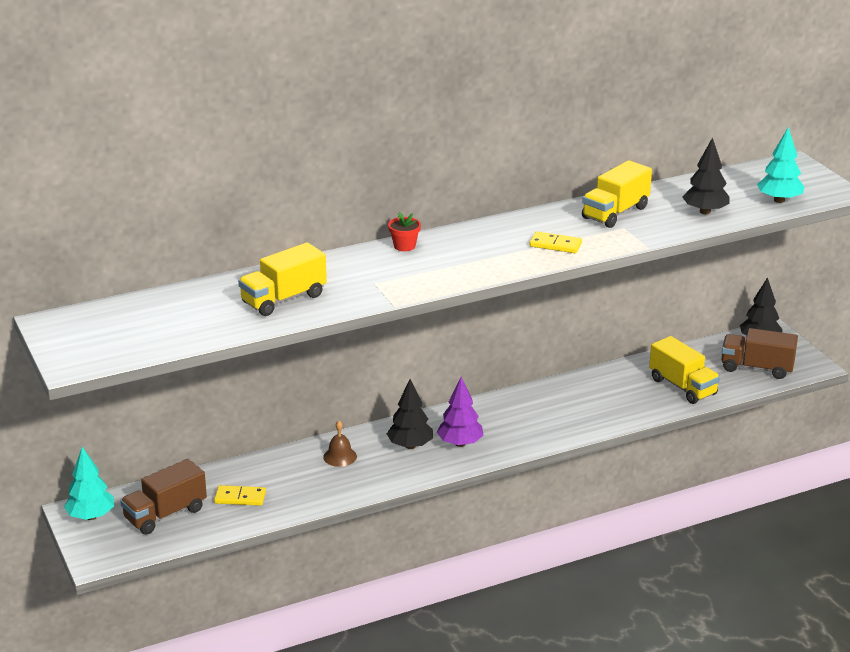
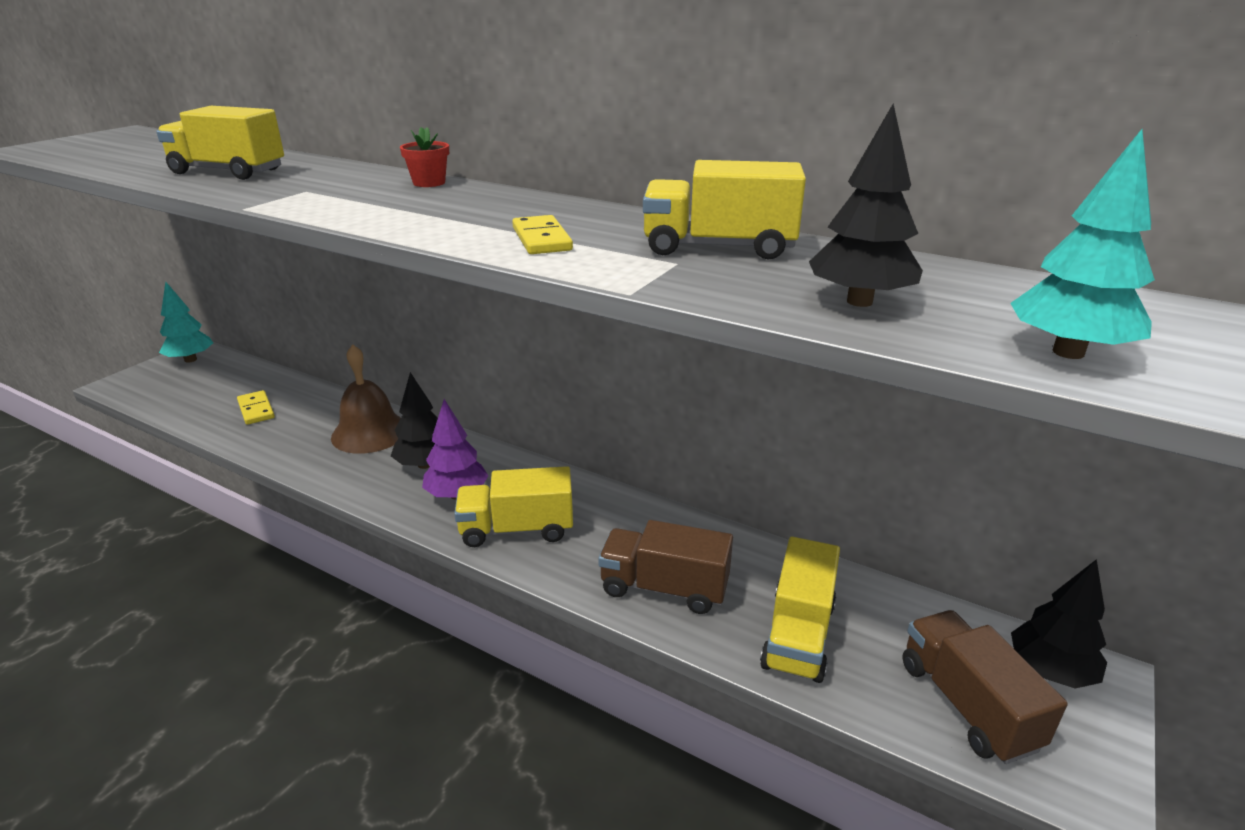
camera: 55 degrees right, 0 degrees up
brown truck [120,459,207,535] -> brown truck moved to [598,520,733,614]
brown bell [323,421,357,467] -> brown bell [331,344,401,454], size x1.84
none -> yellow truck [454,466,573,547]

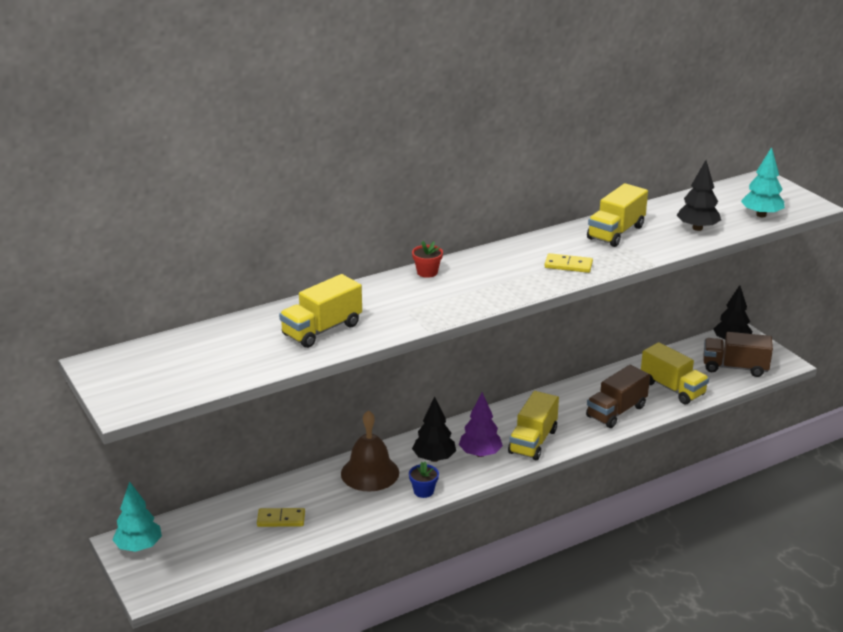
camera: 60 degrees left, 0 degrees up
none -> blue flower pot [409,462,439,498]

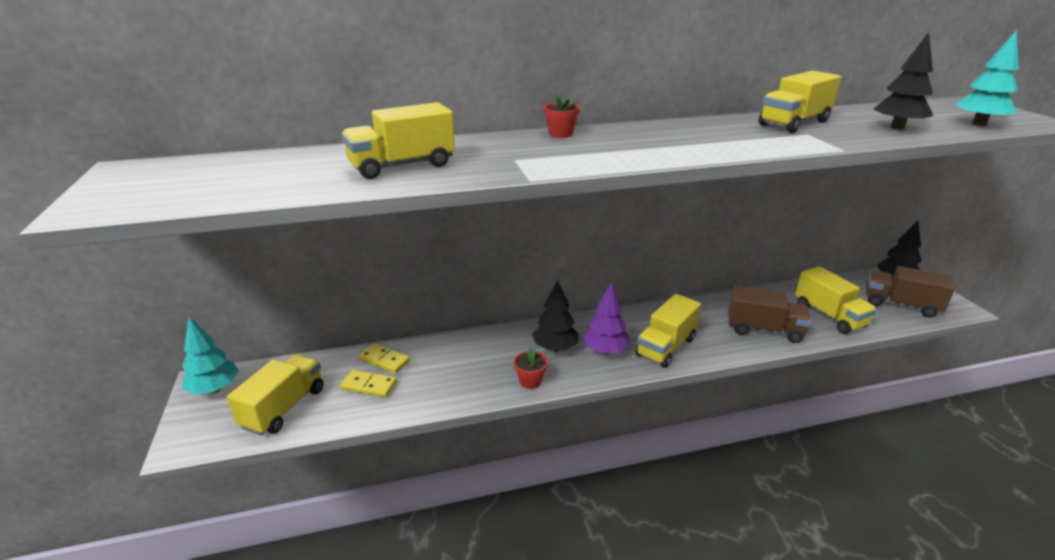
camera: 15 degrees right, 0 degrees up
brown bell [341,410,399,492] -> none
blue flower pot [409,462,439,498] -> red flower pot [514,349,548,389]
yellow domino [545,253,593,273] -> yellow domino moved to [359,343,410,373]
brown truck [586,365,650,428] -> brown truck turned 135 degrees counterclockwise [728,286,811,343]
none -> yellow truck [227,354,324,436]

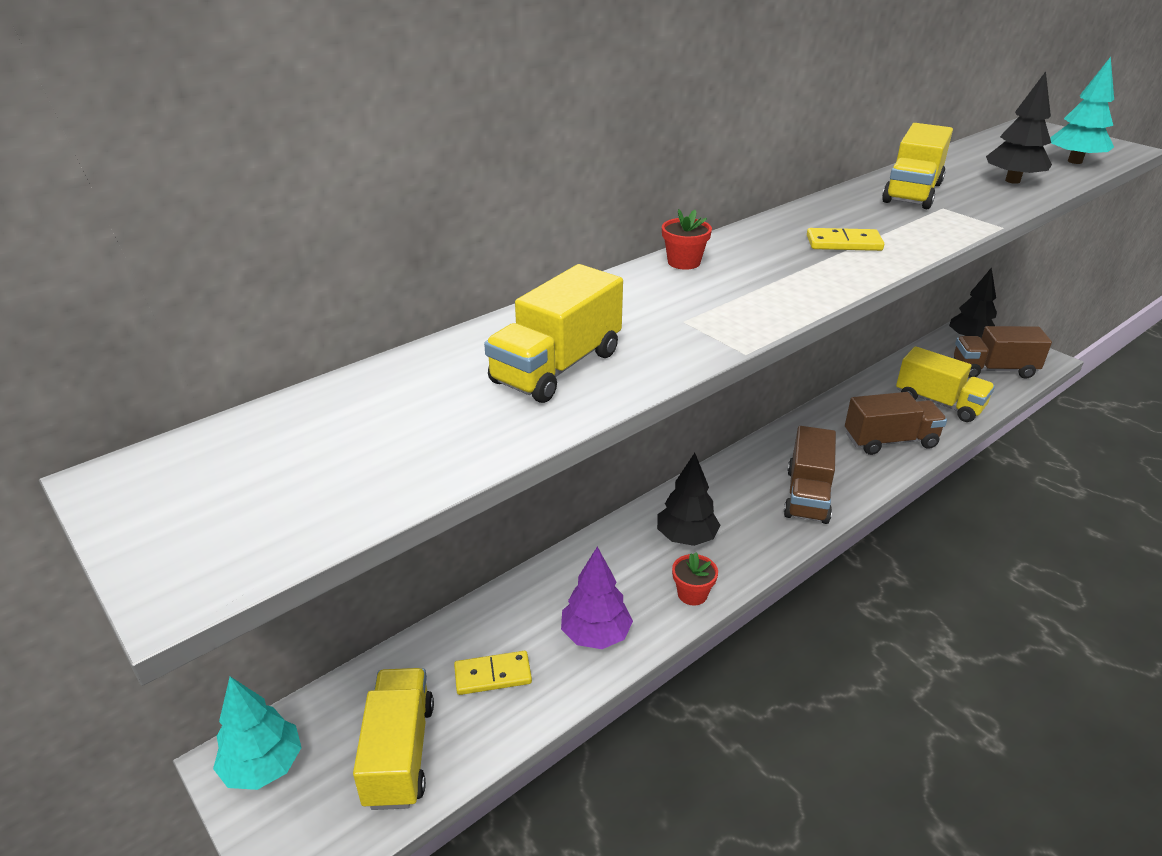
camera: 25 degrees left, 5 degrees up
yellow domino [359,343,410,373] -> yellow domino moved to [807,228,884,251]
purple tree [582,282,630,354] -> purple tree moved to [561,547,633,649]
yellow truck [635,294,701,368] -> brown truck [784,426,836,524]

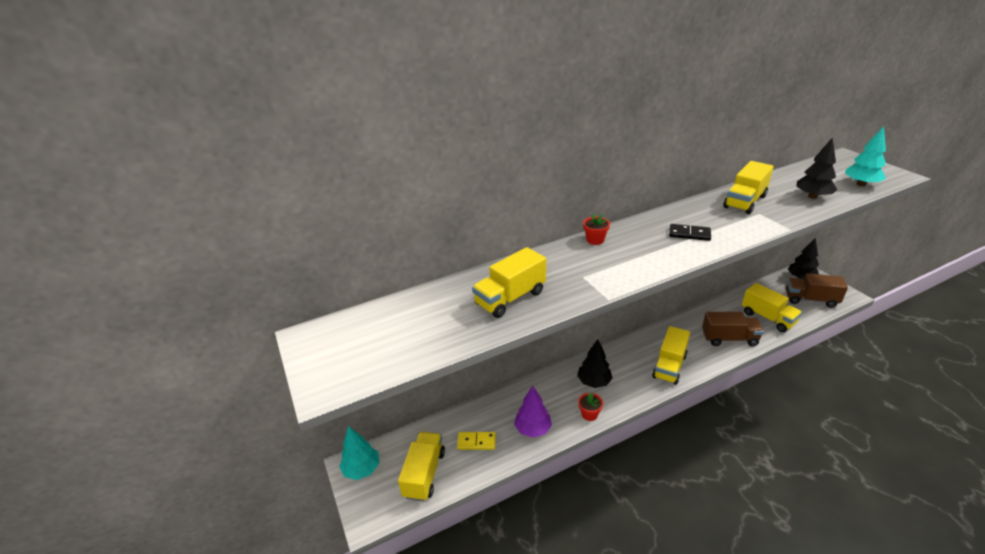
camera: 15 degrees right, 0 degrees up
brown truck [784,426,836,524] -> yellow truck [652,326,690,385]
yellow domino [807,228,884,251] -> black domino [669,224,711,241]

